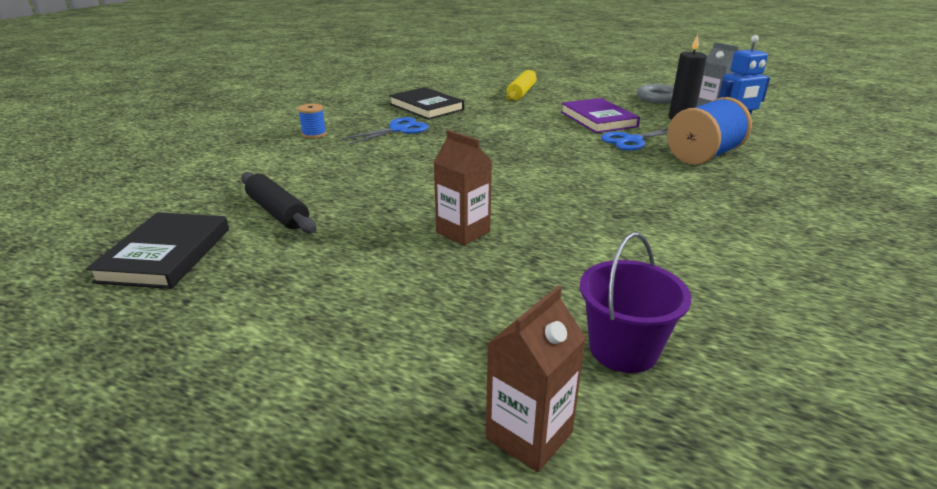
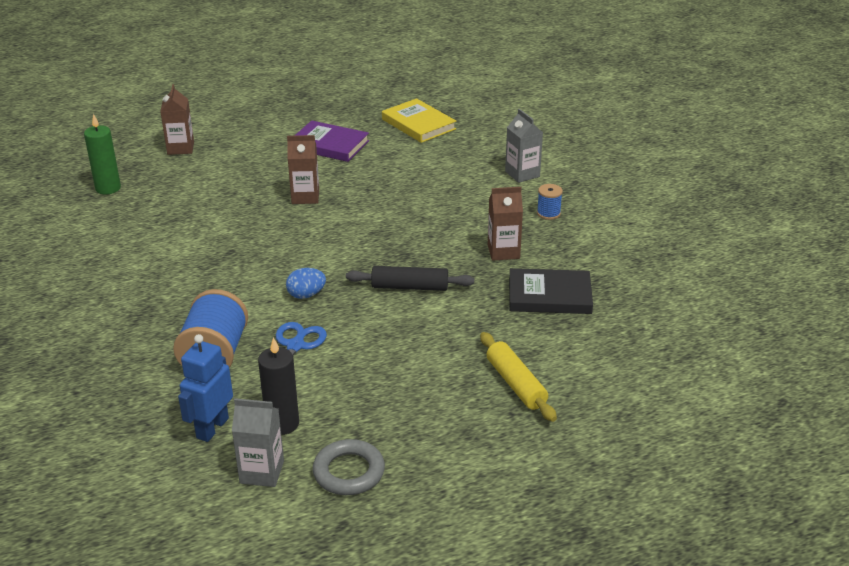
camera: 135 degrees right, 5 degrees up
black book [86,212,229,289] -> yellow book [382,98,456,143]
black rolling pin [241,172,316,233] -> black rolling pin moved to [346,266,474,291]
blue scissors [342,117,429,145] -> brown carton [488,187,523,261]
purple book [561,98,640,133] -> purple book moved to [294,120,369,162]
purple bucket [580,233,691,373] -> none
none -> green candle [84,114,121,195]
none -> blue egg [286,268,326,299]
none -> grey carton [505,109,543,183]

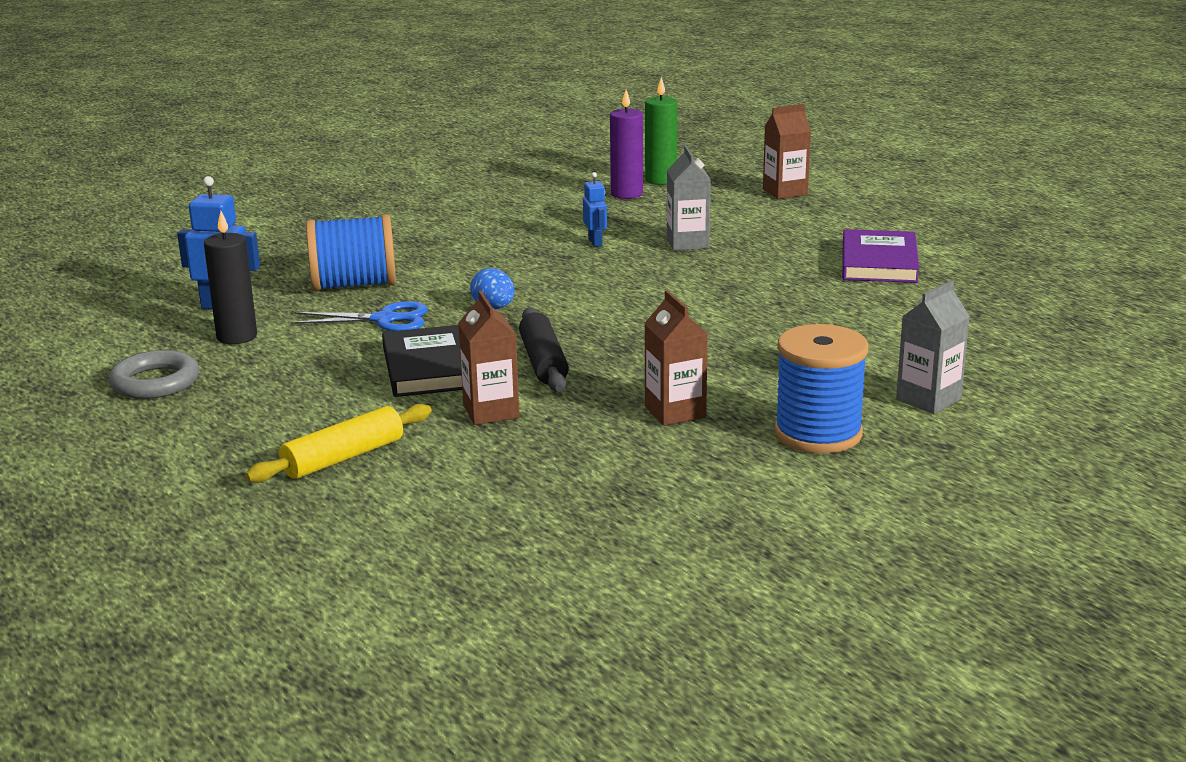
camera: 75 degrees right, 10 degrees down
grey carton [232,398,284,487] -> grey carton moved to [667,145,711,251]
brown carton [287,135,319,204] -> brown carton moved to [458,291,520,425]
yellow book [382,98,456,143] -> none
black book [509,268,593,314] -> black book moved to [382,325,462,397]
blue spool [537,184,563,220] -> blue spool [774,324,868,454], size x2.04
none -> blue robot [583,172,607,247]
none -> purple candle [610,90,643,199]

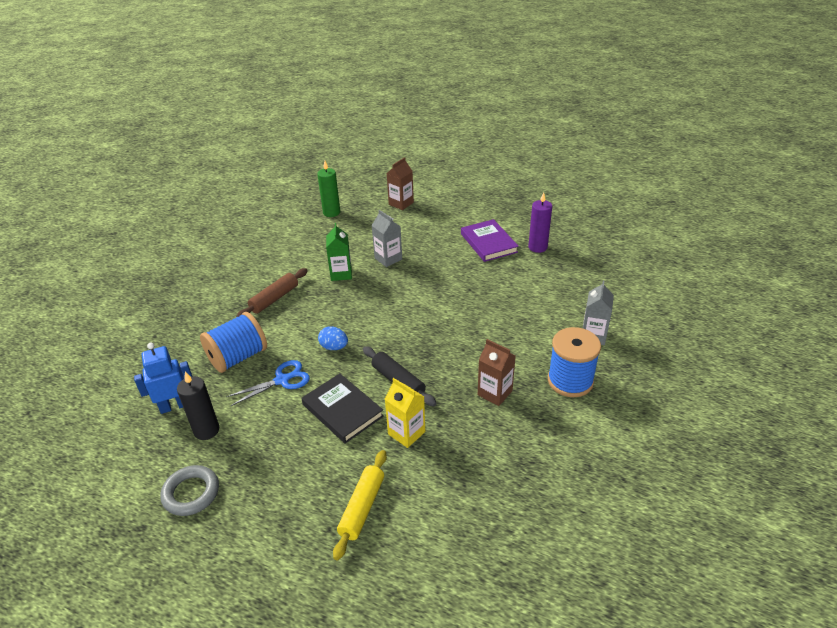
camera: 30 degrees left, 15 degrees up
brown carton [458,291,520,425] -> yellow carton [385,378,425,448]
blue robot [583,172,607,247] -> green carton [326,223,352,281]
purple candle [610,90,643,199] -> purple candle moved to [528,192,552,253]
none -> brown rolling pin [236,268,308,317]

